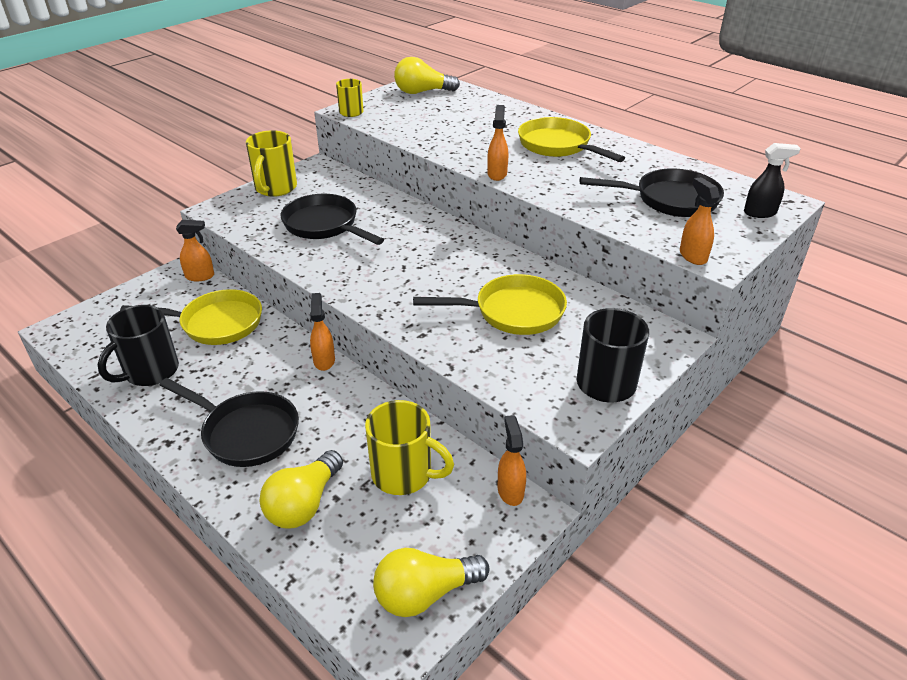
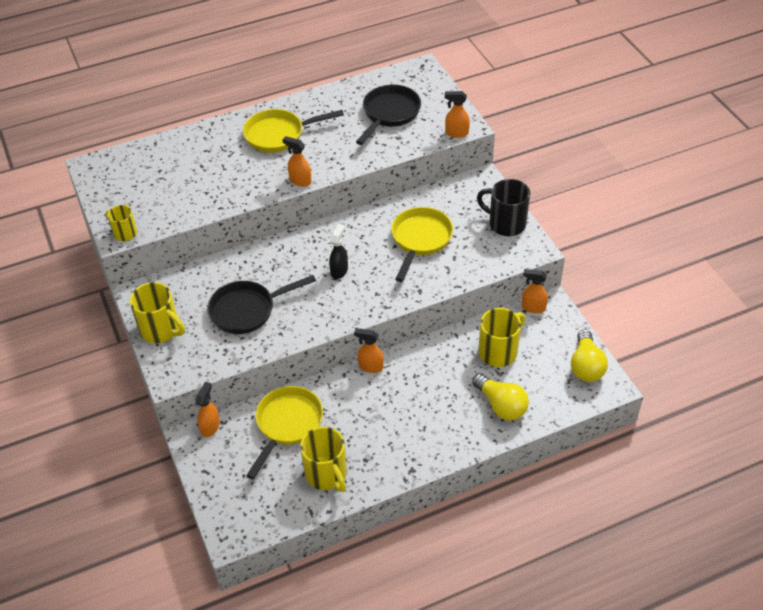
camera: 65 degrees left, 10 degrees up
black mug [98,305,179,386] -> yellow mug [300,427,347,492]
black pan [159,378,299,467] -> none
yellow light bulb [394,57,460,94] -> none
black spray bottle [744,143,801,218] -> black spray bottle moved to [329,224,348,279]

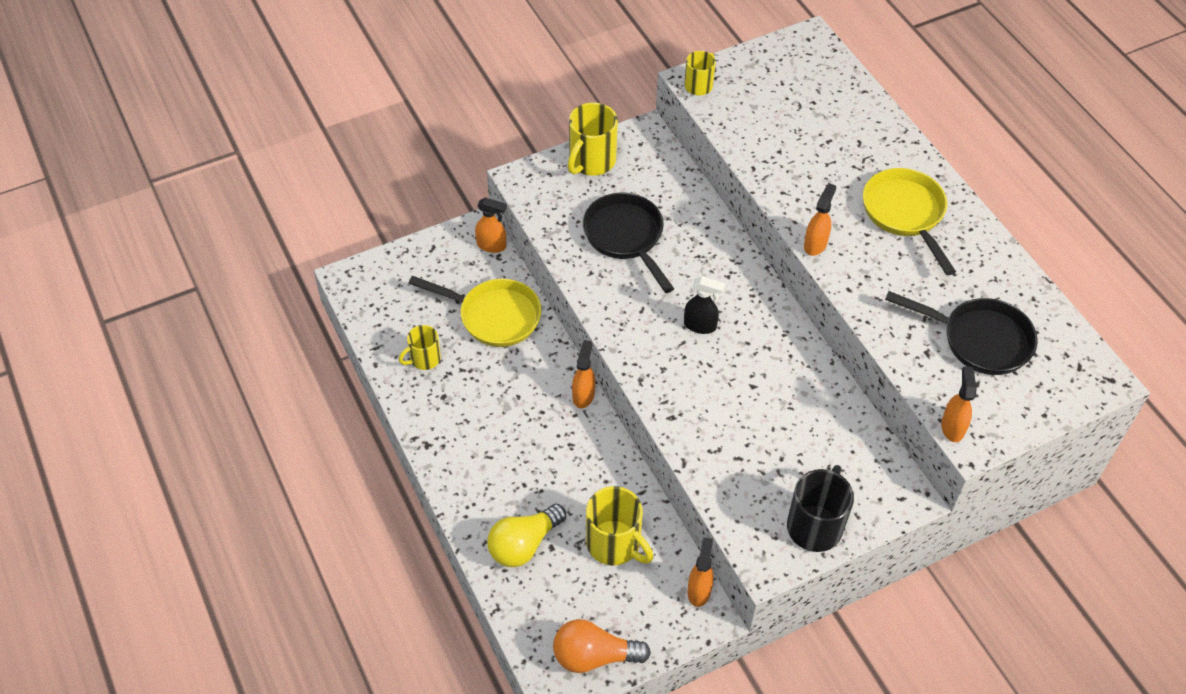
camera: 85 degrees right, 5 degrees up
yellow mug [300,427,347,492] -> yellow mug [399,325,441,370], size x0.61
yellow pan [391,207,453,282] -> none
yellow light bulb [571,329,608,382] -> orange light bulb [553,619,651,673]

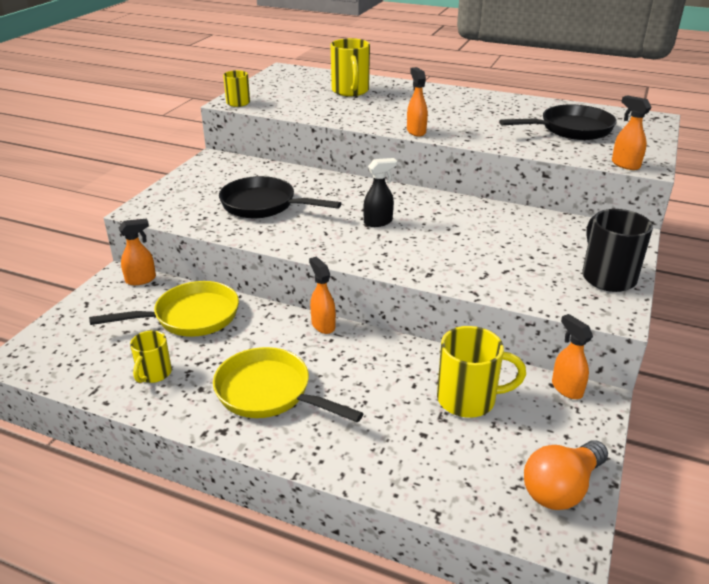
camera: 40 degrees left, 20 degrees down
yellow light bulb [487,504,566,567] -> none
yellow mug [568,103,618,176] -> yellow mug moved to [330,38,370,96]
yellow pan [863,168,956,275] -> yellow pan moved to [213,347,364,422]

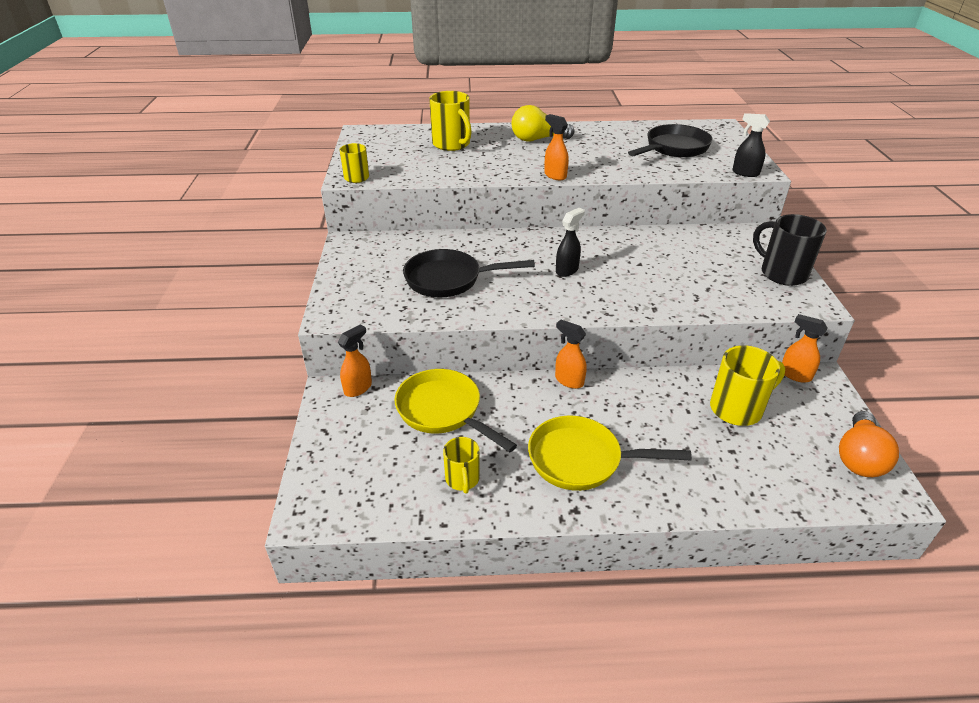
camera: 25 degrees left, 5 degrees up
yellow pan [89,281,239,337] -> yellow pan turned 90 degrees counterclockwise [395,369,517,452]
orange spray bottle [612,95,651,170] -> black spray bottle [732,113,770,177]
none -> yellow light bulb [511,105,575,142]

